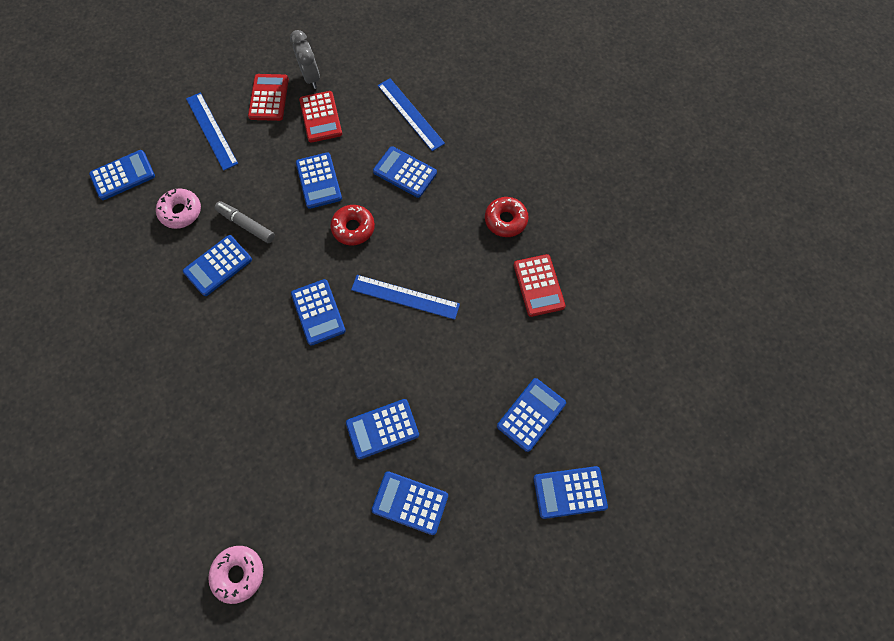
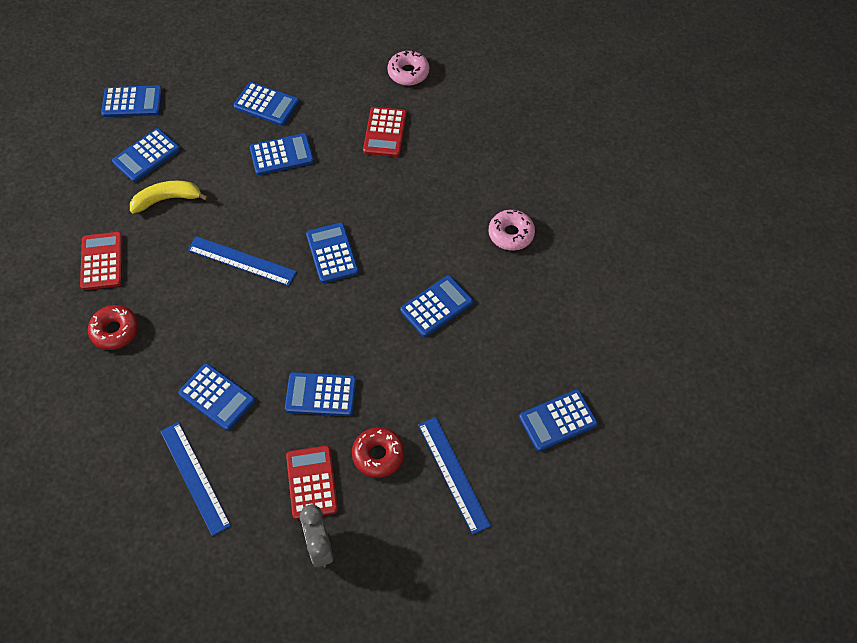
camera: 175 degrees left, 10 degrees down
pink donut [156,189,201,229] -> pink donut moved to [489,210,535,251]
grey marker [214,201,275,243] -> none
red calculator [248,74,289,121] -> red calculator moved to [363,107,407,157]
blue calculator [296,152,342,209] -> blue calculator turned 75 degrees counterclockwise [285,372,356,416]
red donut [330,205,375,245] -> red donut moved to [352,427,404,478]
none -> yellow banana [130,180,209,214]

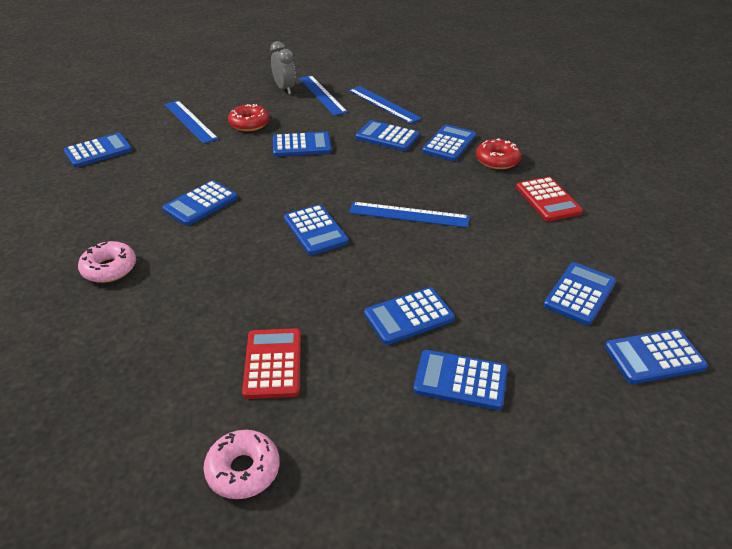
camera: 170 degrees right, 20 degrees down
yellow banana [130,180,209,214] -> none
red calculator [286,446,338,520] -> none
none -> blue ruler [299,75,348,116]
none -> blue calculator [422,125,476,161]

